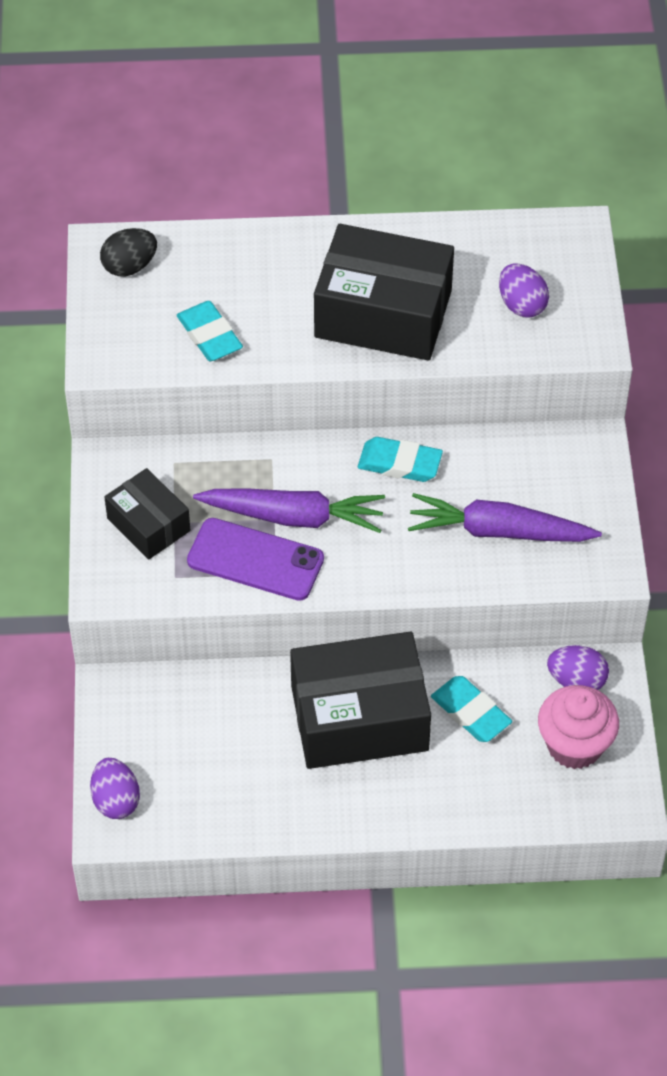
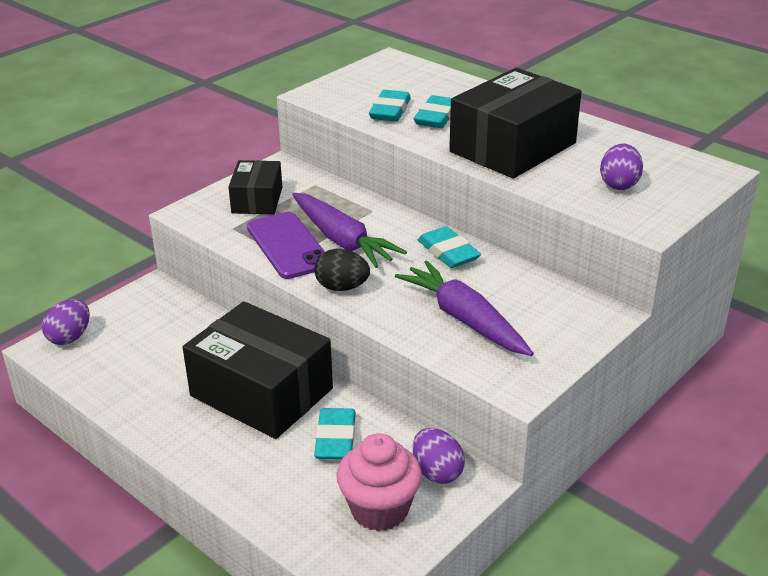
camera: 45 degrees right, 20 degrees down
black egg [100,228,157,277] -> black egg moved to [314,249,370,291]
black box [314,224,454,360] -> black box turned 75 degrees clockwise [449,68,581,178]
none -> turquoise eraser [414,95,451,128]

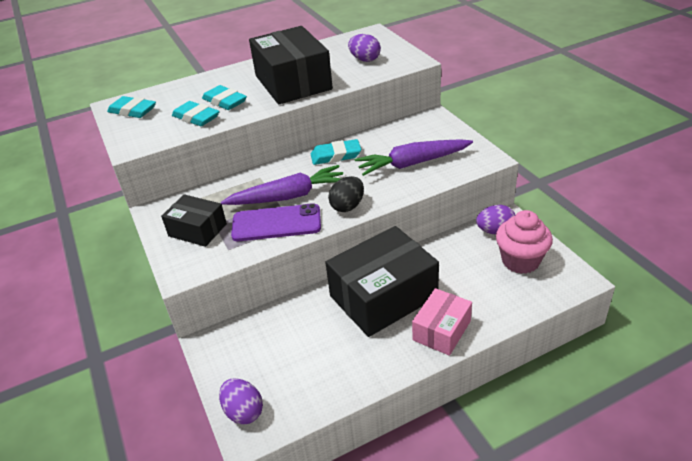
camera: 65 degrees left, 5 degrees up
turquoise eraser [314,408,356,459] -> turquoise eraser moved to [107,96,156,118]
none -> pink box [412,288,472,356]

